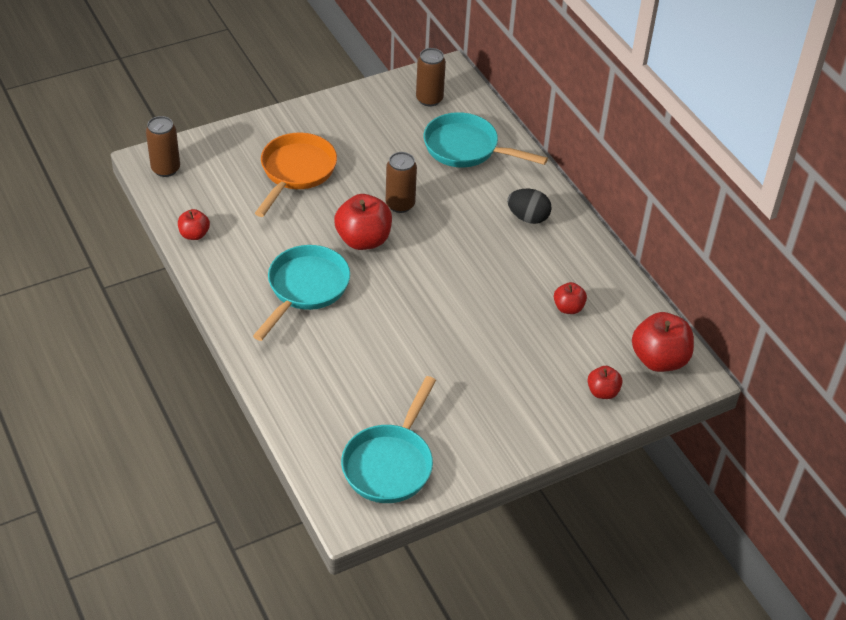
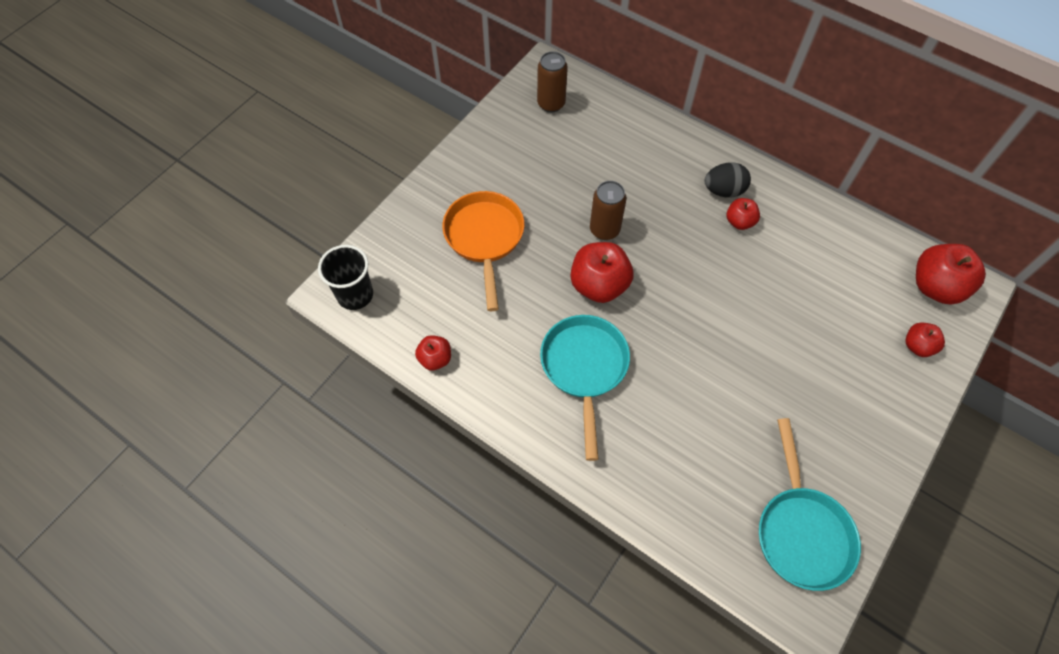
camera: 25 degrees left, 15 degrees up
brown can [146,116,180,177] -> black cup [318,245,373,310]
turquoise pan [424,112,548,167] -> none
red apple [554,282,587,314] -> red apple moved to [727,198,760,230]

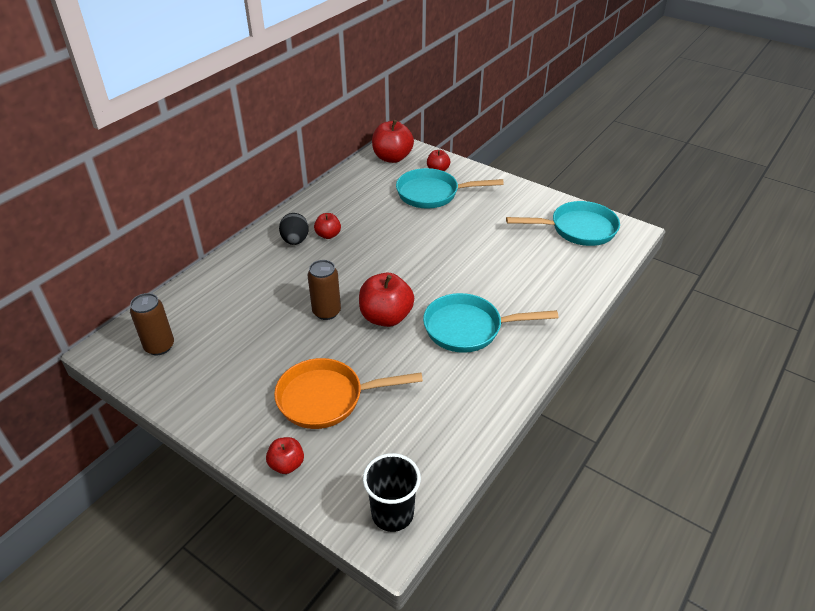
camera: 90 degrees left, 20 degrees down
red apple [415,335,451,370] -> red apple moved to [266,437,304,474]
none -> turquoise pan [396,168,504,209]

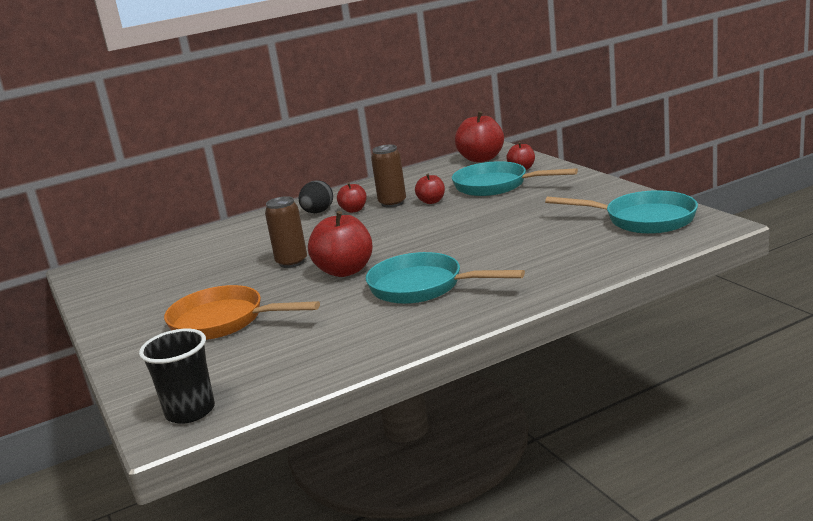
camera: 30 degrees right, 20 degrees down
brown can [130,293,174,355] -> brown can moved to [371,145,406,208]
red apple [266,437,304,474] -> red apple moved to [415,174,445,204]

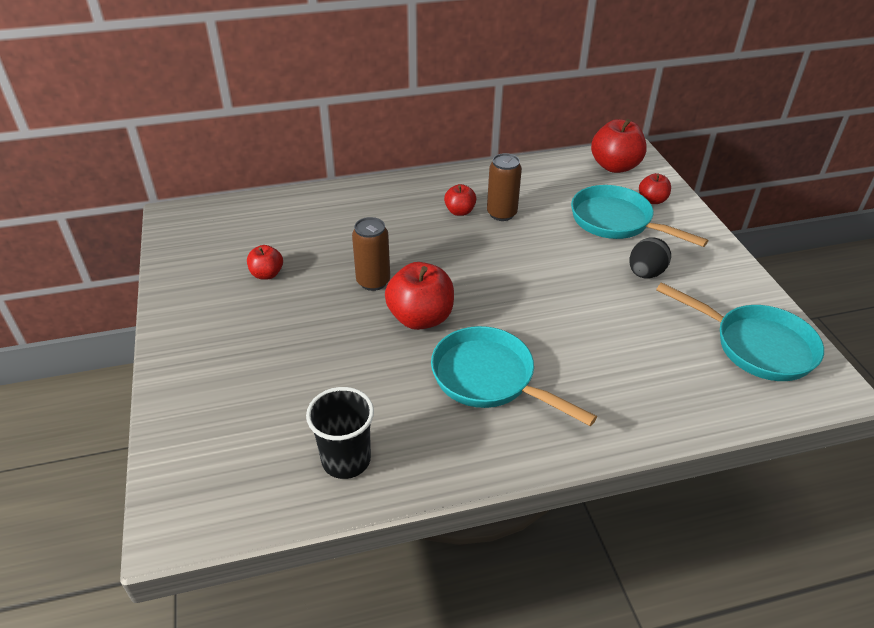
camera: 10 degrees right, 20 degrees up
black cup [139,329,215,424] -> black cup moved to [306,387,374,479]
orange pan [164,285,320,340] -> none
black egg [298,180,333,213] -> black egg moved to [630,237,671,279]
red apple [415,174,445,204] -> red apple moved to [247,245,283,280]

